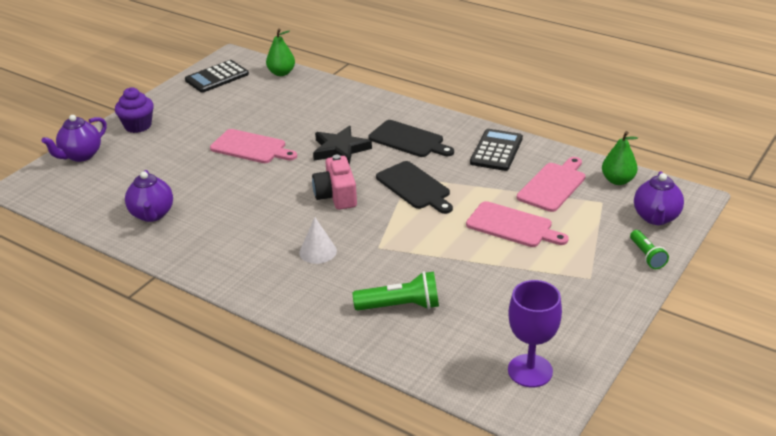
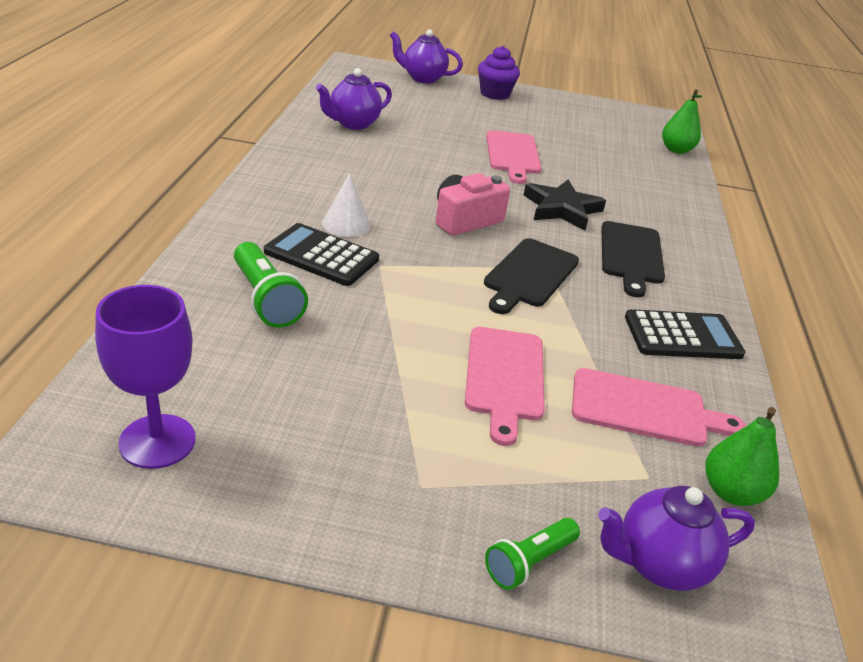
camera: 60 degrees right, 0 degrees up
black calculator [185,60,249,93] -> black calculator moved to [264,223,379,286]

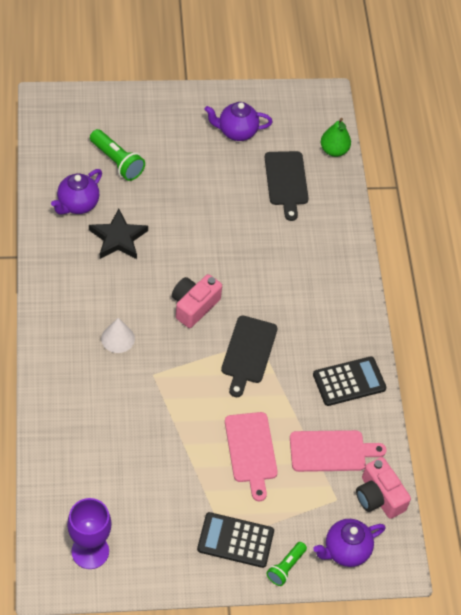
camera: 15 degrees left, 20 degrees up
green flashlight [234,242,308,328] -> green flashlight moved to [90,129,145,181]
black calculator [264,223,379,286] -> black calculator moved to [197,512,274,568]
purple teapot [390,29,463,83] -> purple teapot moved to [205,102,273,141]
purple cupcake [478,46,520,100] -> none
pink cutting board [486,130,541,184] -> none
black star [524,180,606,230] -> black star moved to [89,209,148,259]
black cutting board [601,221,665,297] -> black cutting board moved to [265,151,309,221]
green pear [705,407,779,506] -> pink camera [356,457,411,519]

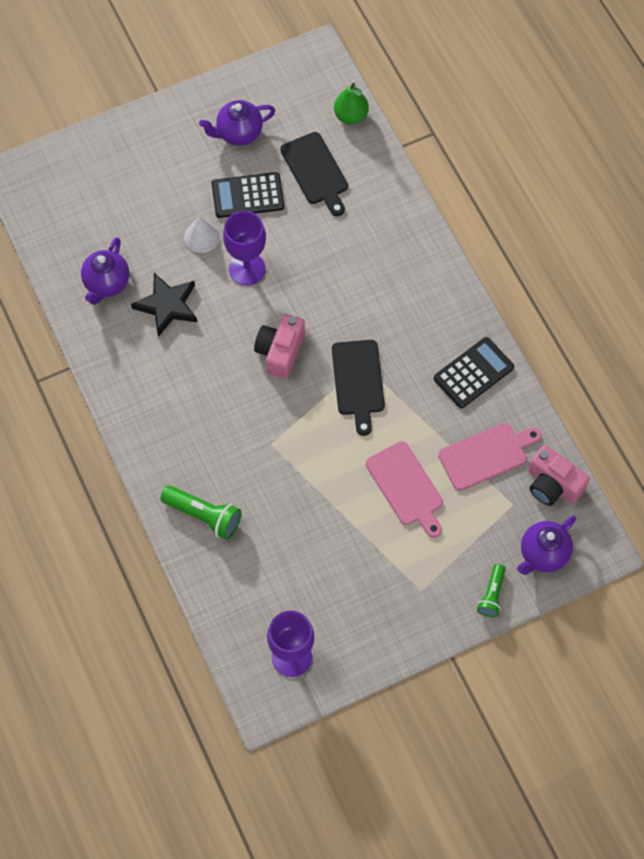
camera: 15 degrees left, 10 degrees up
green flashlight [90,129,145,181] -> green flashlight moved to [160,485,242,540]
white cone [101,318,135,353] -> white cone moved to [184,216,220,253]
black calculator [197,512,274,568] -> black calculator moved to [211,172,284,218]
none -> purple goblet [223,211,266,285]

